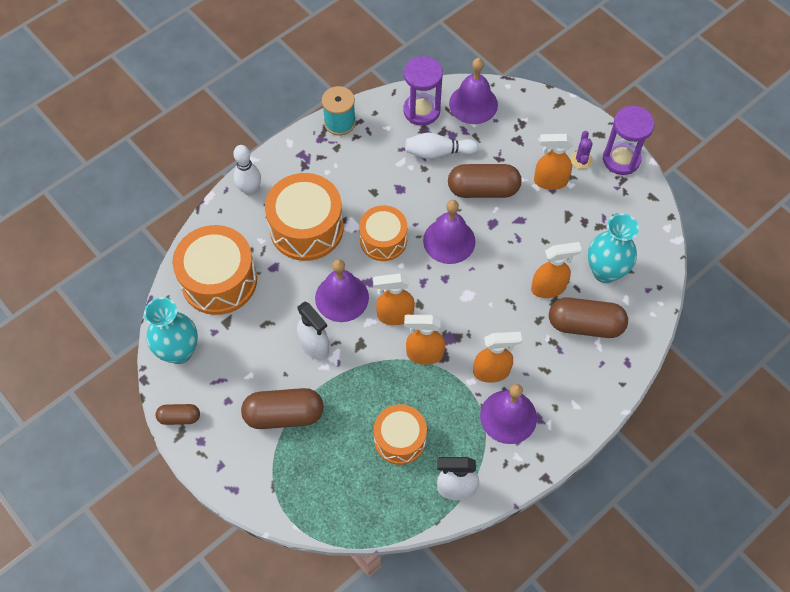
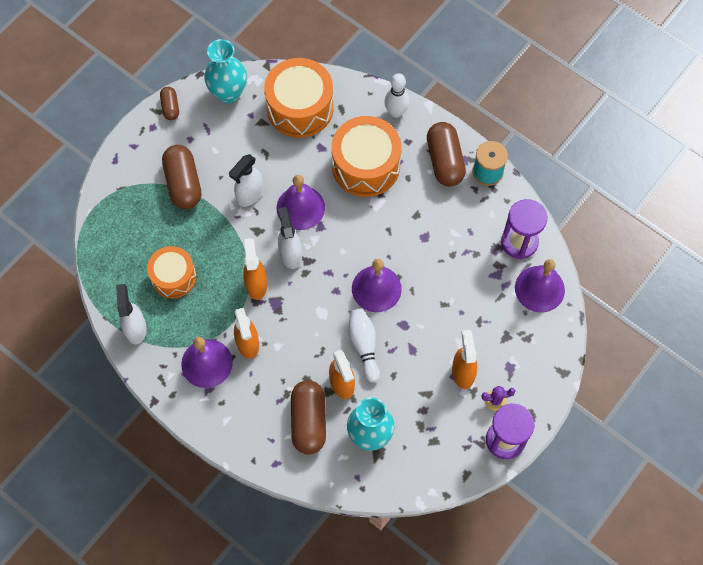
camera: 80 degrees right, 5 degrees up
orange drum [359,205,407,261] -> none
orange spray bottle [373,273,415,325] -> white spray bottle [278,207,302,269]
white bowling pin [405,133,479,159] -> white bowling pin moved to [348,308,380,382]
brown capsule [448,164,522,198] -> brown capsule moved to [427,122,466,186]

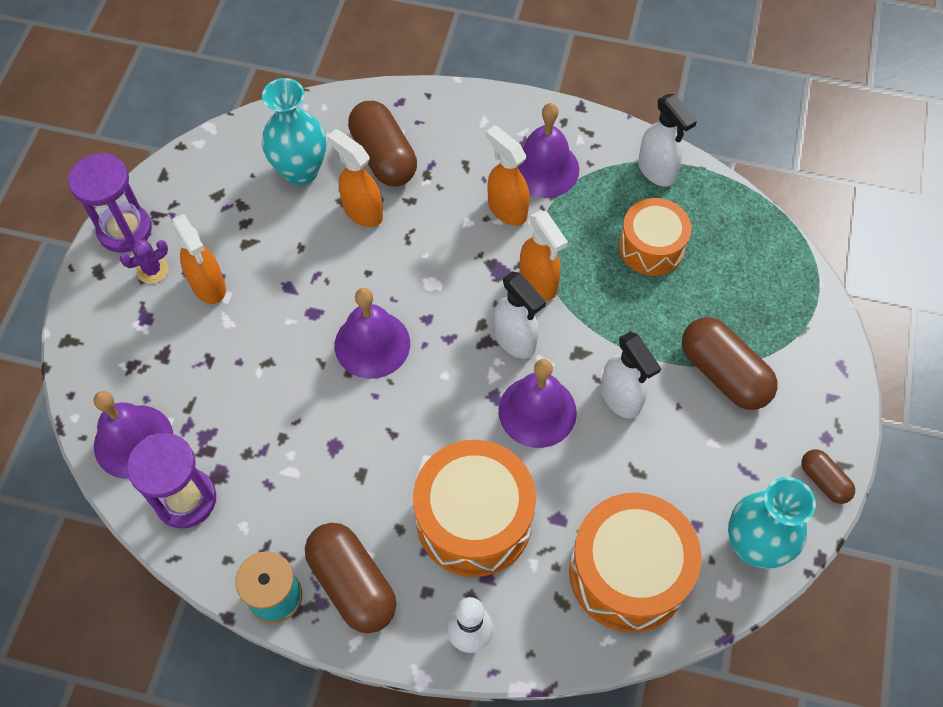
camera: 155 degrees right, 5 degrees down
white spray bottle [229,154,263,207] -> white spray bottle turned 135 degrees clockwise [601,331,661,419]
white bowling pin [348,308,380,382] -> none

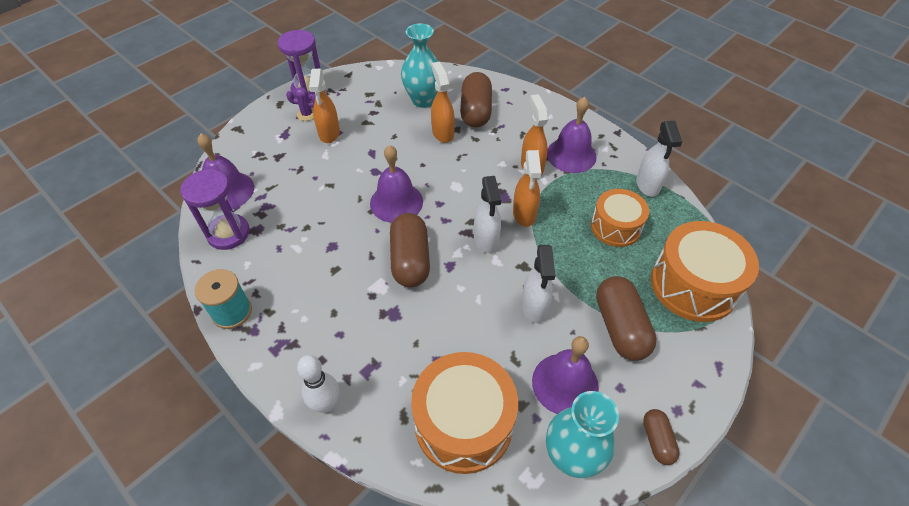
camera: 30 degrees right, 10 degrees down
brown capsule [305,523,396,633] -> brown capsule moved to [390,213,430,288]
orange drum [413,440,536,577] -> orange drum moved to [651,221,759,322]
purple bell [499,359,577,448] -> purple bell moved to [532,336,599,414]

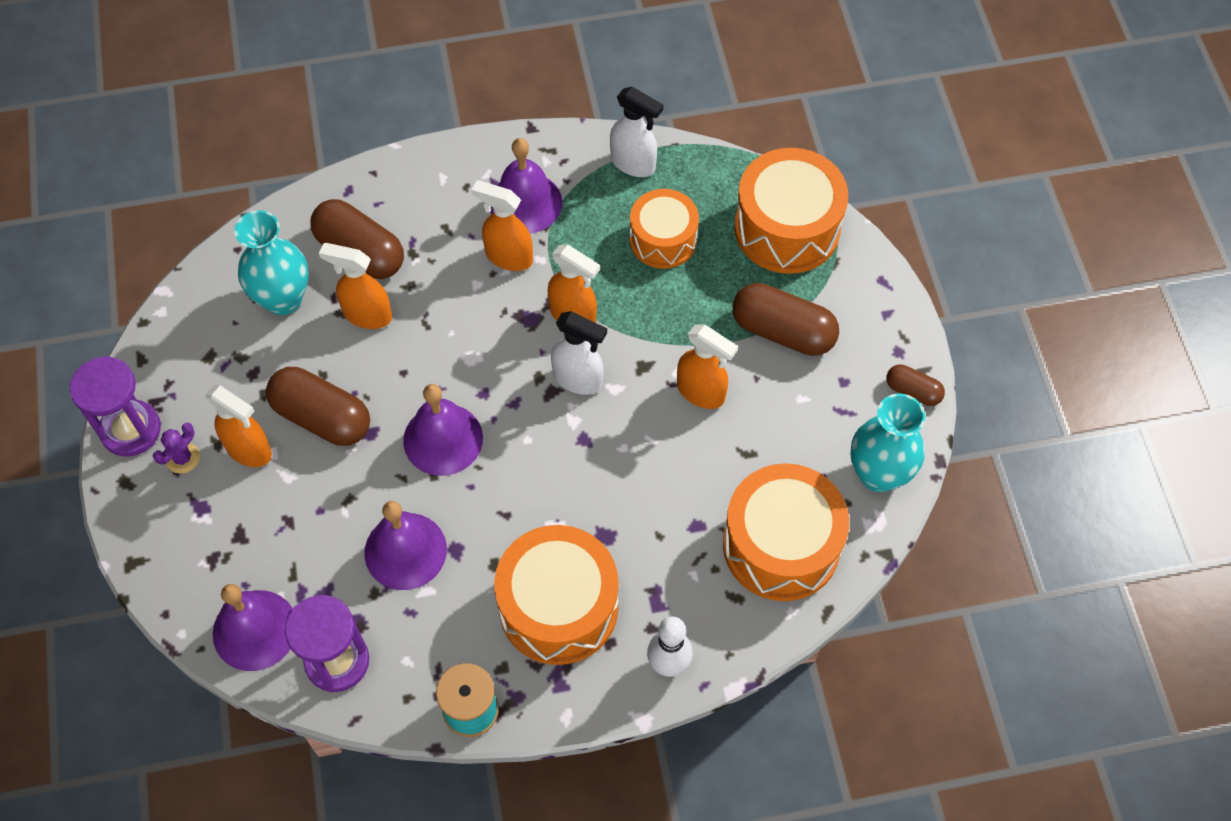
camera: 55 degrees left, 10 degrees up
brown capsule [390,213,430,288] -> brown capsule moved to [266,367,370,446]
white spray bottle [521,245,555,323] -> orange spray bottle [677,324,738,409]
purple bell [532,336,599,414] -> purple bell moved to [364,501,447,590]
none -> orange drum [494,525,619,665]

